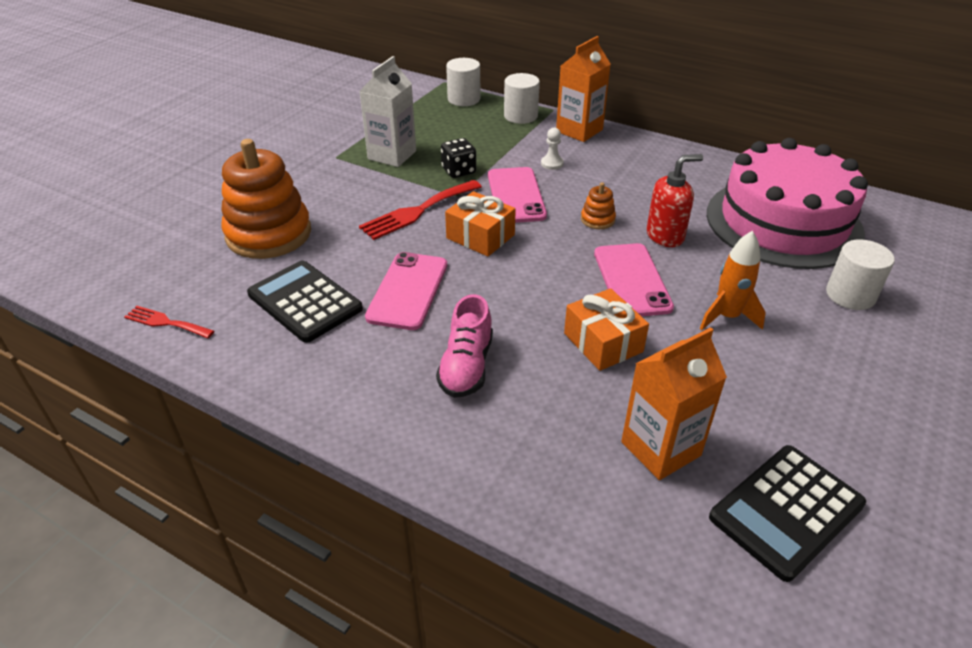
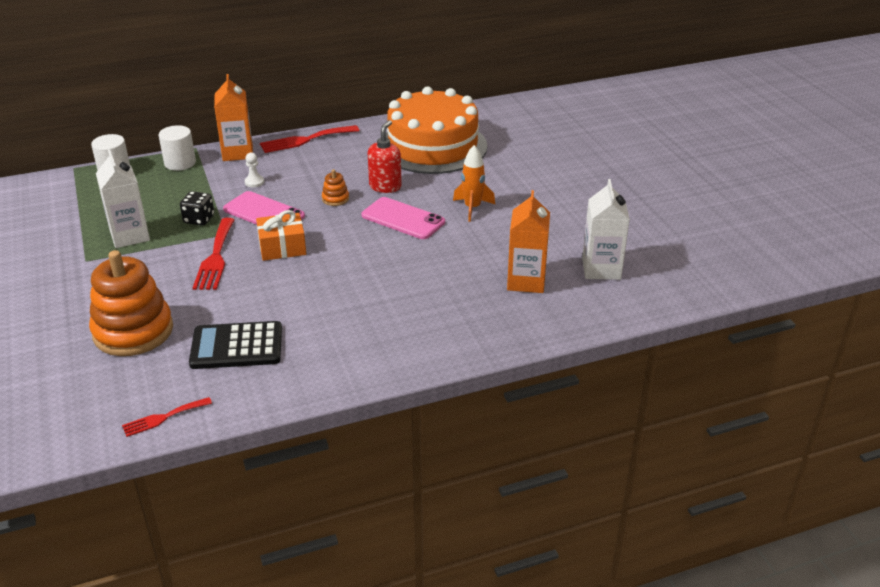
camera: 50 degrees left, 5 degrees down
pink phone [365,252,447,330] -> none
pink shoe [436,294,493,398] -> none
orange gift [564,288,649,371] -> none
pink cake [707,138,868,269] -> orange cake [386,86,487,174]
black calculator [709,445,866,582] -> white carton [582,179,630,280]
white cylinder [826,239,895,310] -> none
none -> red fork [260,125,360,153]

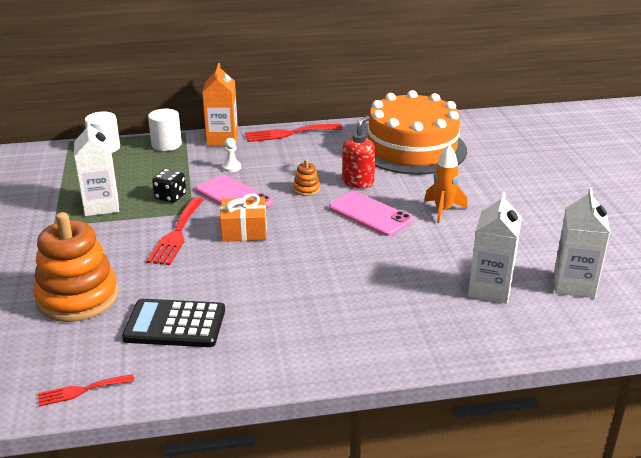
camera: 10 degrees right, 5 degrees down
orange carton [507,190,550,293] -> white carton [468,192,522,304]

